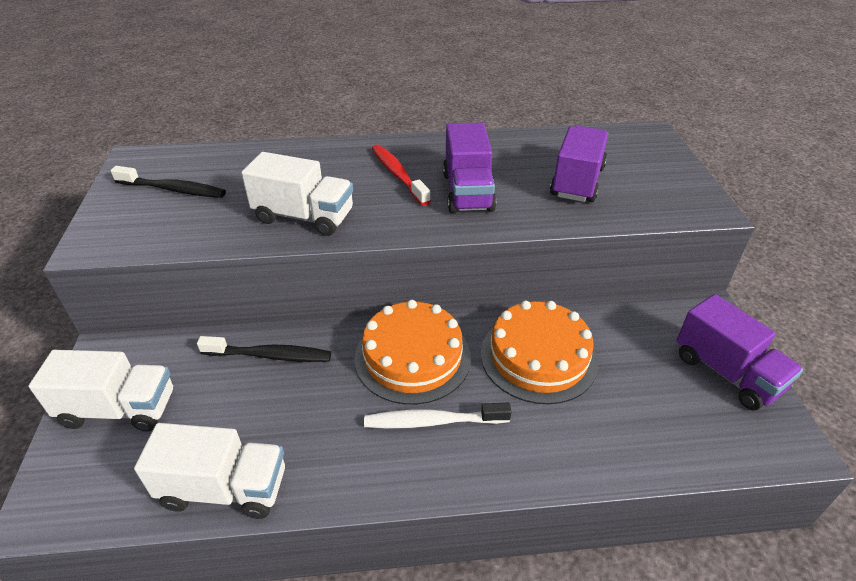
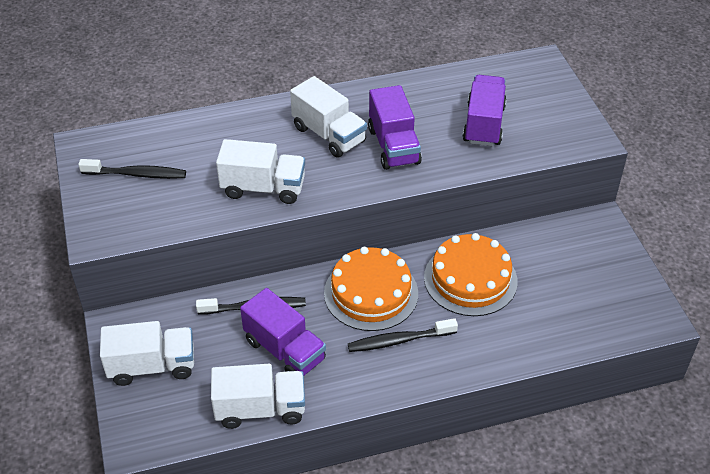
camera: 10 degrees left, 5 degrees up
white toothbrush [364,403,512,429] -> black toothbrush [348,318,458,352]
red toothbrush [371,145,431,206] -> white truck [290,76,367,158]
purple truck [677,294,803,411] -> purple truck moved to [240,288,326,376]

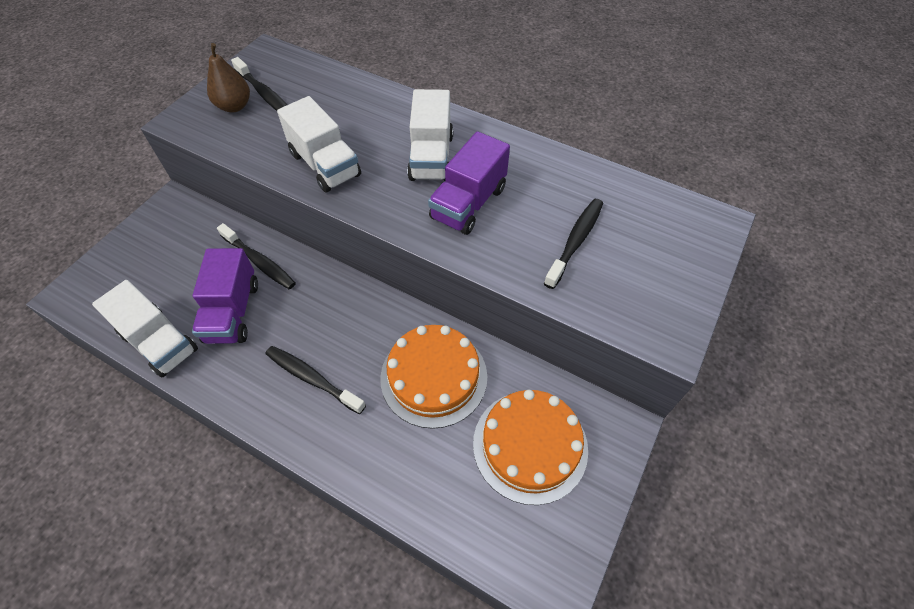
camera: 45 degrees right, 10 degrees up
white truck [100,321,194,386] -> none
orange cake [324,247,418,331] -> orange cake moved to [473,390,588,505]
purple truck [463,75,507,146] -> black toothbrush [544,199,603,289]
none -> brown pear [207,43,250,112]

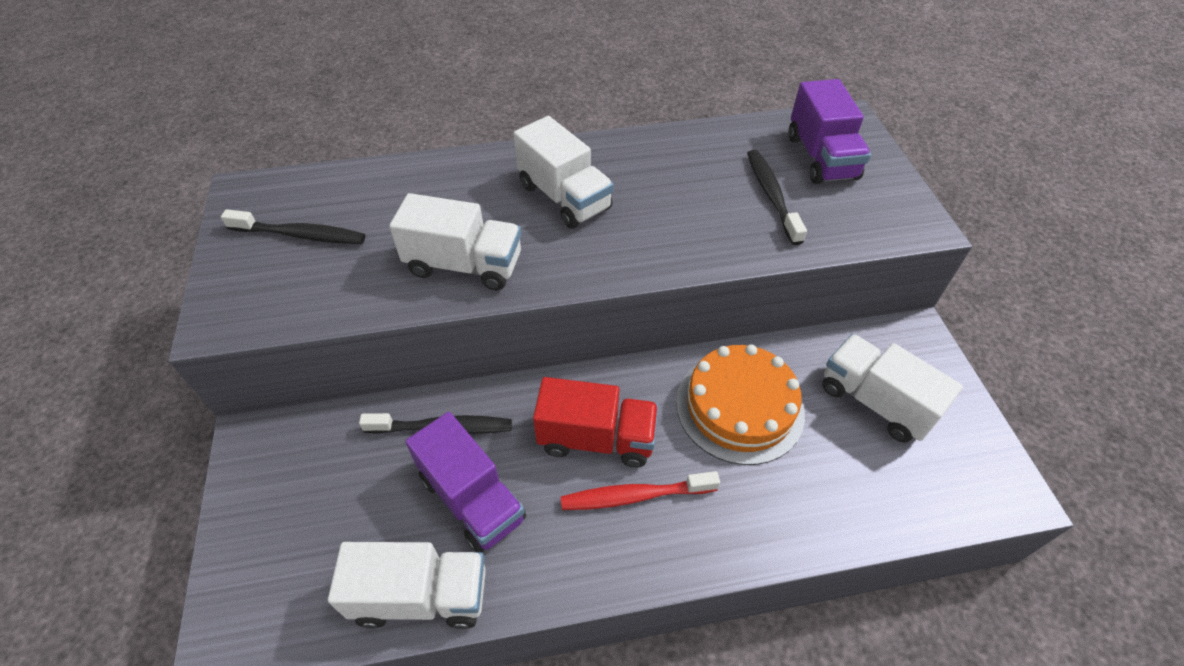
camera: 40 degrees left, 5 degrees down
brown pear [207,43,250,112] -> none
black toothbrush [266,346,366,414] -> red toothbrush [561,471,720,510]
purple truck [428,131,510,235] -> purple truck moved to [789,79,871,184]
orange cake [473,390,588,505] -> white truck [822,334,963,443]
none -> red truck [533,377,659,467]

